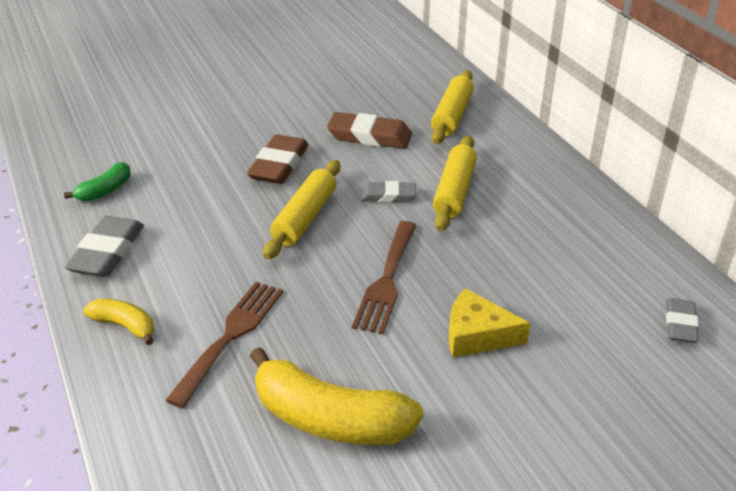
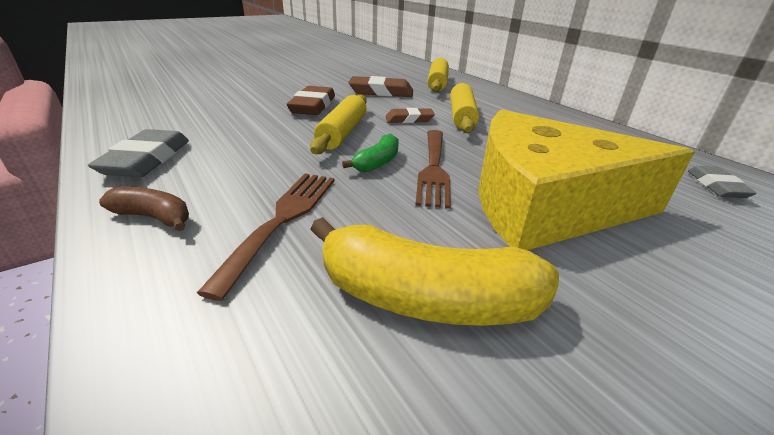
camera: 10 degrees left, 5 degrees down
green banana [64,162,131,202] -> green banana moved to [342,134,399,172]
yellow banana [83,299,154,345] -> brown banana [99,186,189,231]
grey eraser [360,181,416,203] -> brown eraser [385,108,435,123]
yellow cheese [449,288,531,358] -> yellow cheese [478,109,695,250], size x2.23

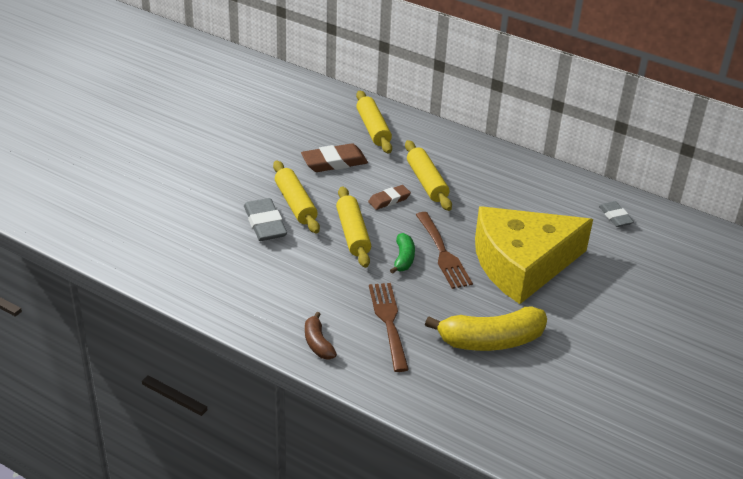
camera: 25 degrees left, 5 degrees up
grey eraser [88,129,189,177] -> grey eraser moved to [244,198,287,241]
brown banana [99,186,189,231] -> brown banana turned 105 degrees counterclockwise [305,312,337,360]
brown eraser [287,86,335,115] -> yellow rolling pin [273,161,320,234]

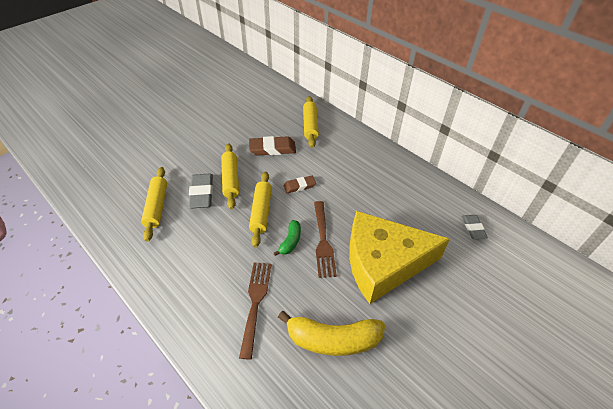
camera: 15 degrees right, 10 degrees up
brown banana [305,312,337,360] -> none
yellow rolling pin [405,140,452,211] -> yellow rolling pin moved to [141,167,167,242]

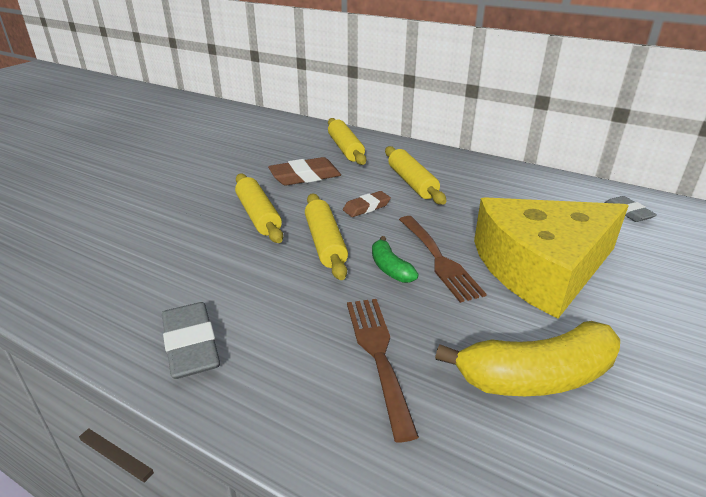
camera: 15 degrees left, 15 degrees down
yellow rolling pin [141,167,167,242] -> yellow rolling pin moved to [385,146,446,205]
grey eraser [188,173,213,208] -> grey eraser moved to [162,302,220,379]
green banana [274,220,301,256] -> green banana turned 150 degrees clockwise [372,236,418,283]

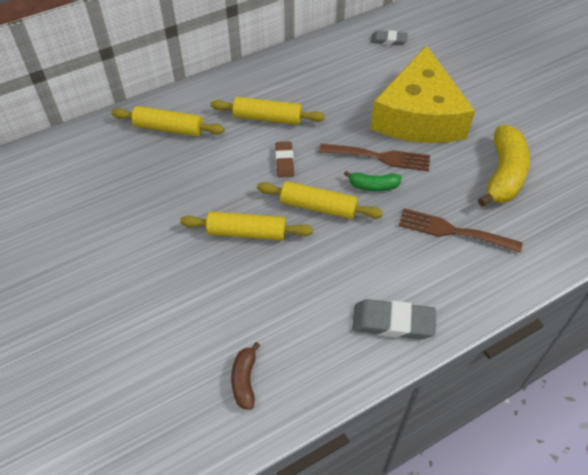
camera: 60 degrees left, 20 degrees up
brown eraser [268,157,341,186] -> none
none -> brown banana [231,342,260,410]

